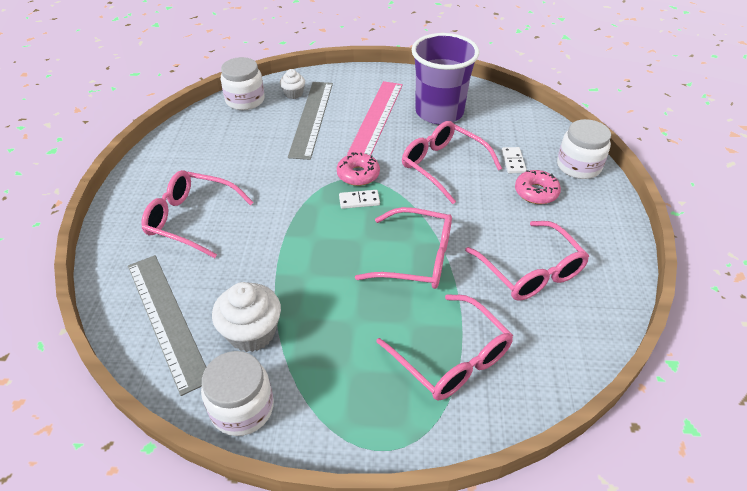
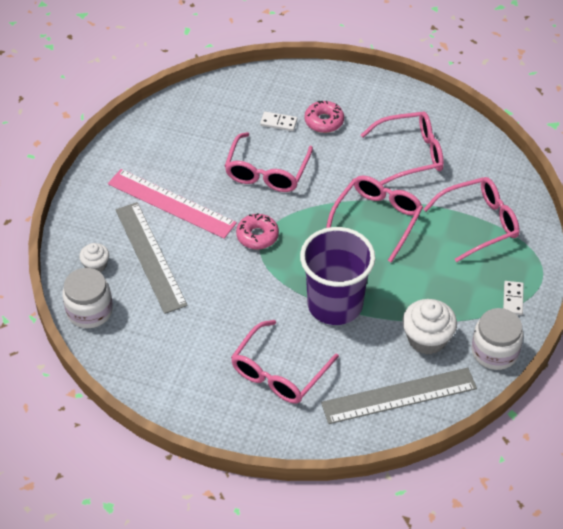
camera: 75 degrees left, 5 degrees up
grey ruler [288,82,333,160] -> grey ruler turned 45 degrees clockwise [115,202,188,314]
white domino [339,190,380,209] -> white domino moved to [503,281,524,315]
pink glasses [402,121,502,204] -> pink glasses turned 45 degrees counterclockwise [225,132,313,192]
purple cup [411,33,479,124] -> purple cup moved to [300,227,375,325]
white jar [557,119,611,179] -> none

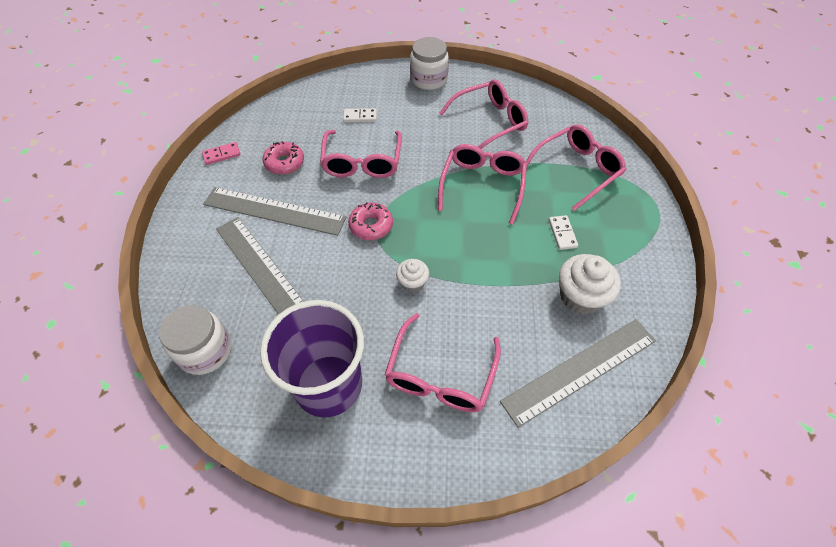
camera: 15 degrees left, 5 degrees up
white cupcake [79,243,109,273] -> white cupcake moved to [396,259,429,292]
pink ruler [108,169,237,239] -> grey ruler [203,187,346,236]
purple cup [300,227,375,325] -> purple cup moved to [260,300,364,417]
pink donut [304,101,344,133] -> pink donut moved to [263,141,304,175]
white jar [472,308,524,370] -> white jar moved to [410,37,449,90]
white domino [503,281,524,315] -> white domino moved to [549,215,578,250]
none -> pink domino [202,142,241,165]

